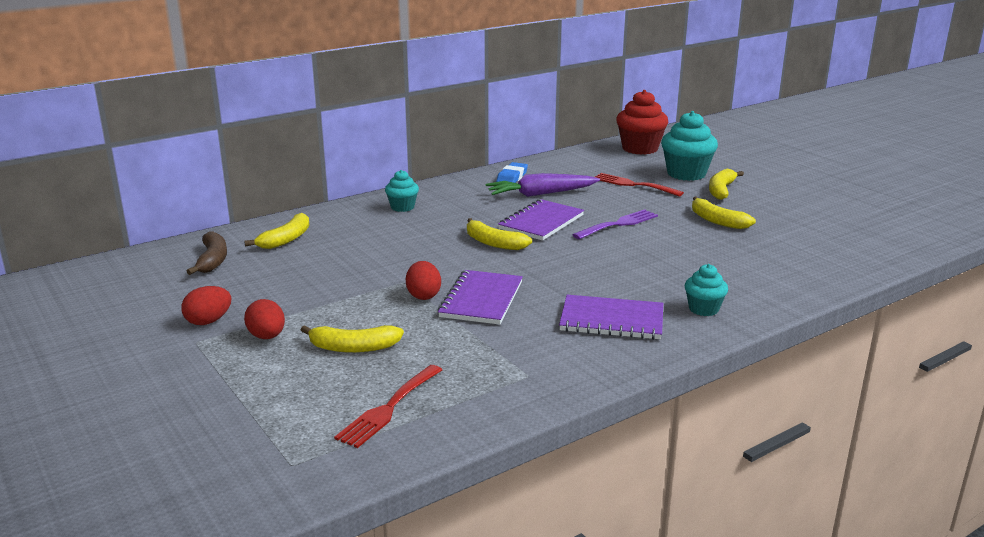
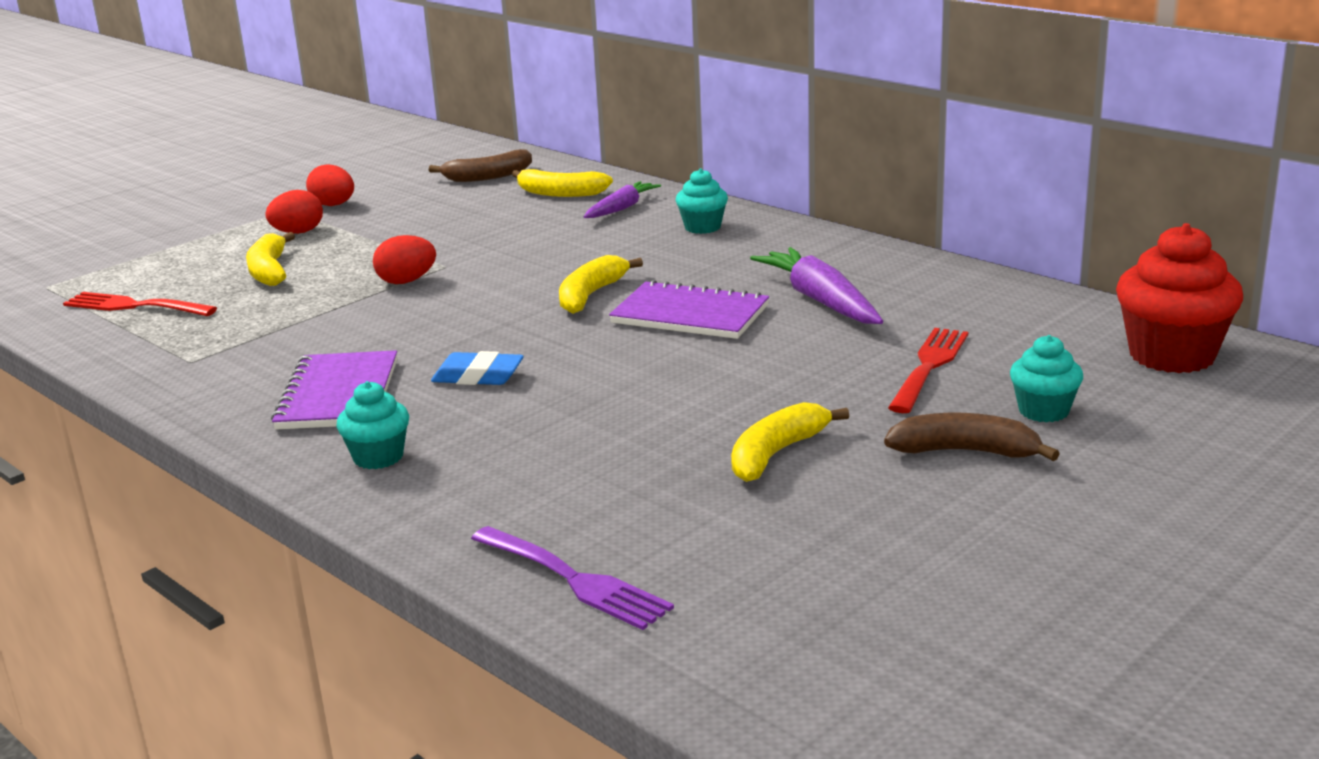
camera: 80 degrees right, 0 degrees up
purple notebook [438,270,523,325] -> none
blue eraser [496,162,528,183] -> blue eraser moved to [431,351,524,385]
purple fork [573,209,658,239] -> purple fork moved to [471,526,674,630]
turquoise cupcake [661,111,718,181] -> turquoise cupcake [1010,335,1083,422], size x0.56
yellow banana [709,169,744,200] -> brown banana [884,413,1060,461]
none -> purple carrot [584,181,661,218]

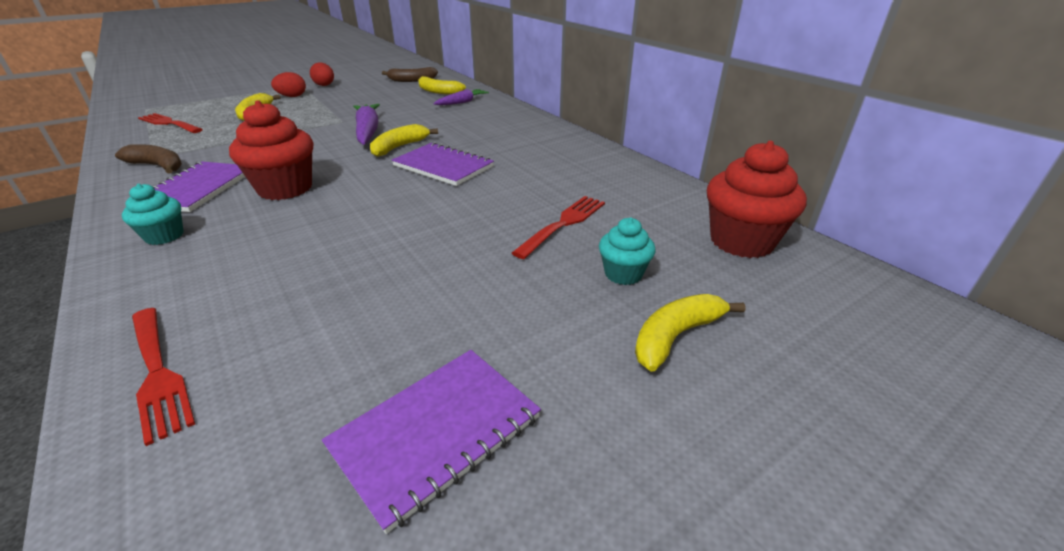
camera: 10 degrees right, 10 degrees up
red egg [373,235,436,284] -> none
blue eraser [431,351,524,385] -> red cupcake [229,100,313,200]
purple fork [471,526,674,630] -> red fork [132,308,195,446]
turquoise cupcake [676,168,728,234] -> none
yellow banana [731,402,849,482] -> yellow banana moved to [635,294,746,372]
purple carrot [750,247,883,324] -> purple carrot moved to [353,104,380,145]
brown banana [884,413,1060,461] -> brown banana moved to [115,144,182,174]
none -> purple notebook [322,350,541,534]

